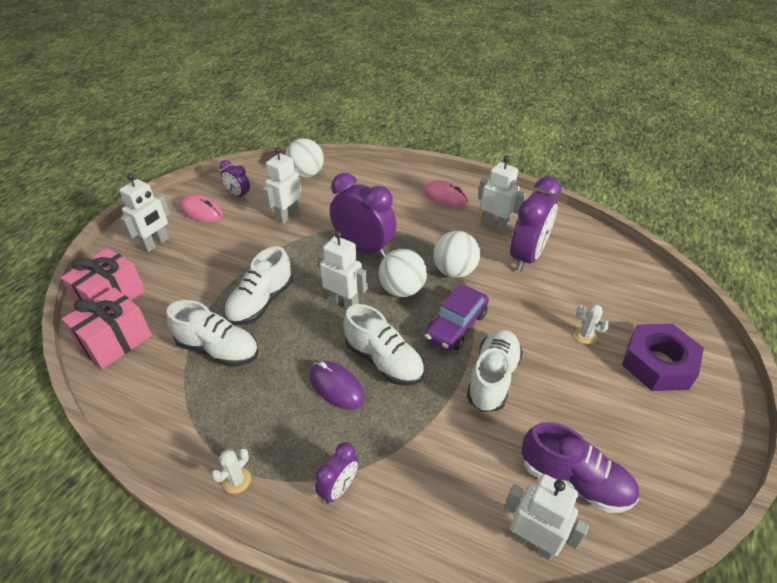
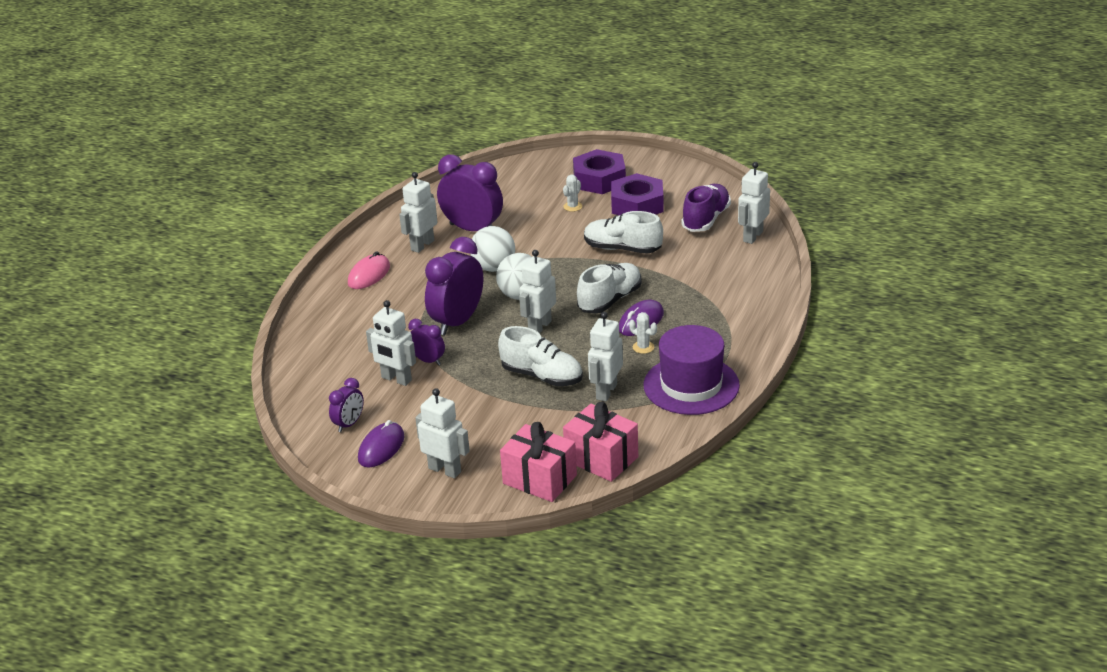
camera: 90 degrees left, 10 degrees down
white shoe [167,300,259,367] -> white robot [588,312,623,402]
pink mouse [179,194,223,222] -> purple mouse [358,420,405,468]
white cactus [211,449,251,494] -> white cactus moved to [629,312,657,354]
white ball [285,138,324,178] -> none
purple clock [315,442,359,504] -> purple clock moved to [408,319,445,365]
purple car [424,284,489,351] -> none
none -> purple nut [611,173,664,215]
none -> purple hat [643,325,740,415]

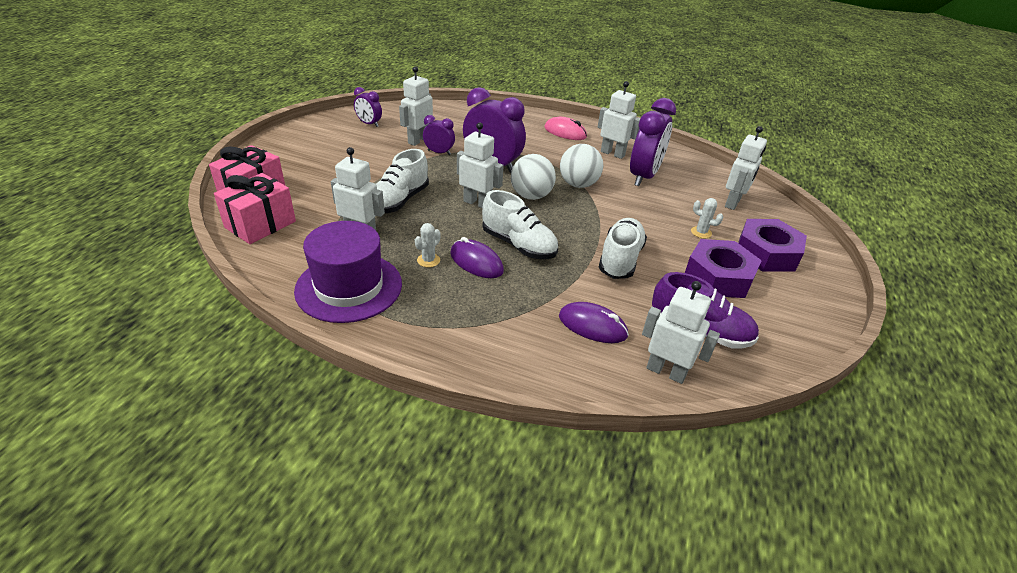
camera: 85 degrees right, 5 degrees up
purple mouse [358,420,405,468] -> purple mouse moved to [559,302,629,343]
purple clock [408,319,445,365] -> purple clock turned 105 degrees counterclockwise [423,115,455,155]
white robot [415,388,470,478] -> white robot moved to [725,126,767,210]

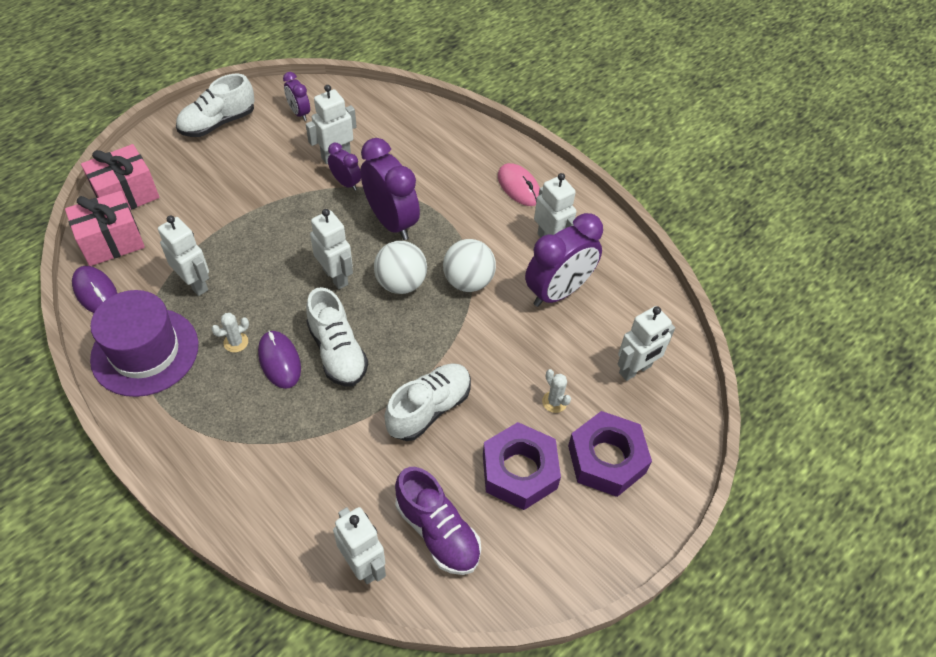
camera: 25 degrees right, 15 degrees up
white shoe [376,149,429,213] -> white shoe moved to [176,74,255,137]
purple mouse [559,302,629,343] -> purple mouse moved to [72,266,118,313]

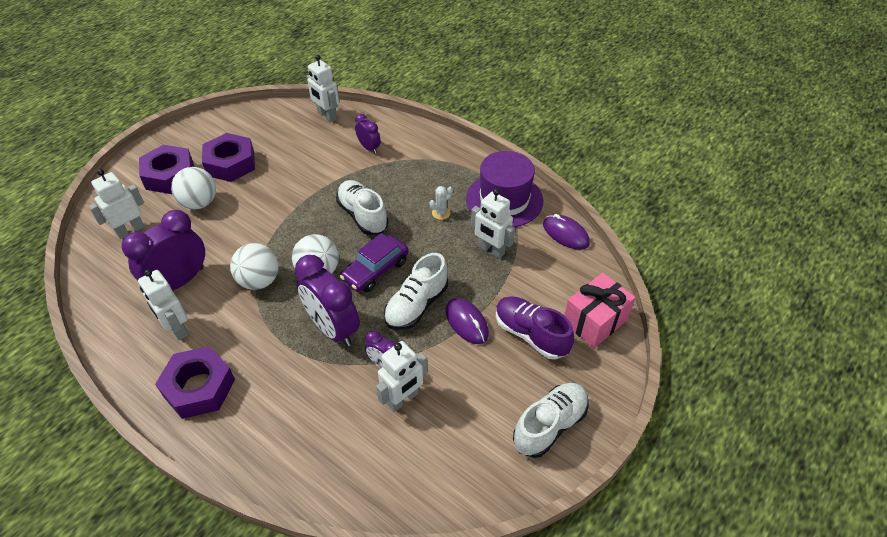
camera: 175 degrees right, 5 degrees down
pink gift [65,191,145,266] -> none
purple mouse [258,331,301,389] -> purple mouse moved to [446,298,489,344]
purple clock [283,72,310,121] -> purple clock moved to [355,114,381,154]
white robot [310,209,353,289] -> purple car [340,233,409,292]
white shoe [385,363,471,441] -> white shoe moved to [384,253,448,330]
purple shoe [395,467,481,575] -> purple shoe moved to [496,296,574,359]
pink mouse [498,163,540,206] -> purple nut [155,346,235,419]
white cactus [542,369,571,413] -> white ball [171,167,216,209]

